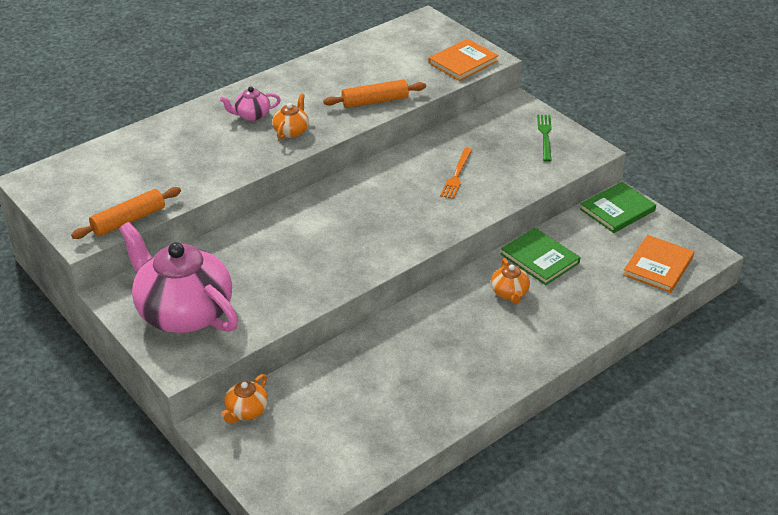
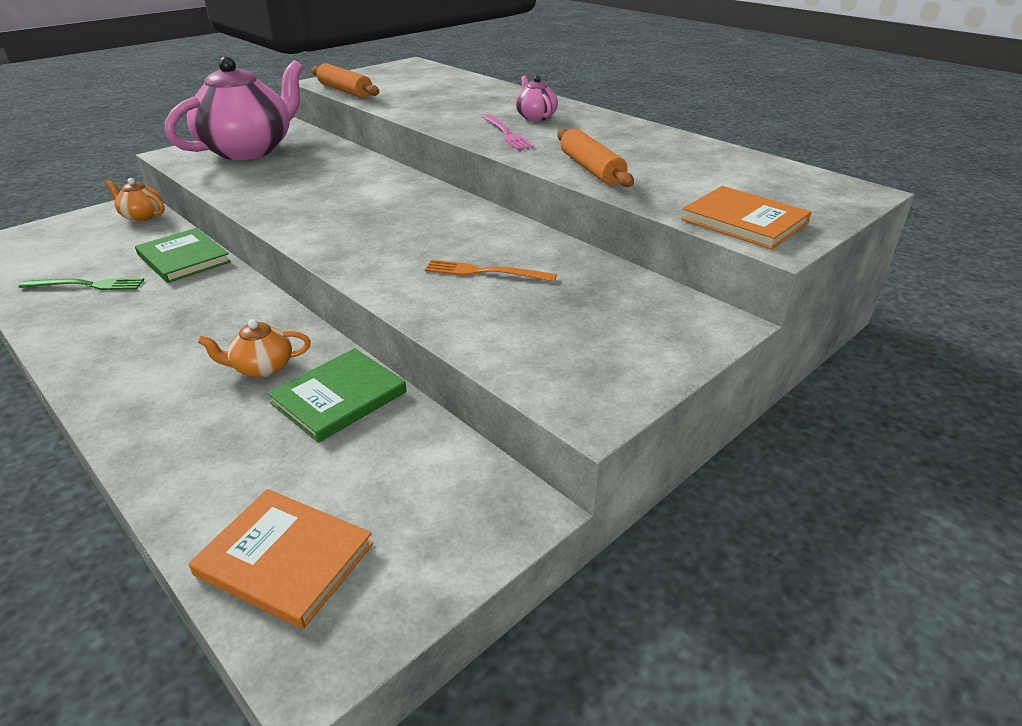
camera: 85 degrees right, 5 degrees down
orange teapot [272,94,309,139] -> pink fork [482,114,534,150]
green fork [537,115,552,162] -> green fork moved to [19,278,144,290]
green book [580,182,656,233] -> green book moved to [135,228,231,283]

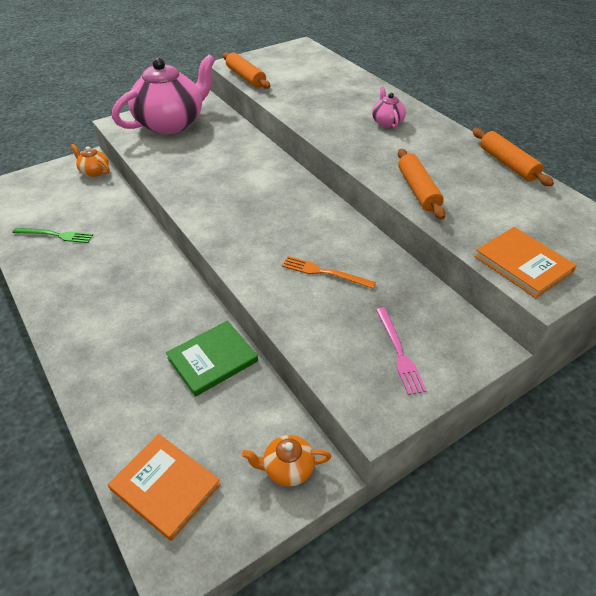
camera: 10 degrees right, 10 degrees up
green book [135,228,231,283] -> none
orange teapot [198,319,311,378] -> orange teapot moved to [242,435,331,487]
pink fork [482,114,534,150] -> pink fork moved to [376,307,427,395]
none -> orange rolling pin [473,128,554,186]

